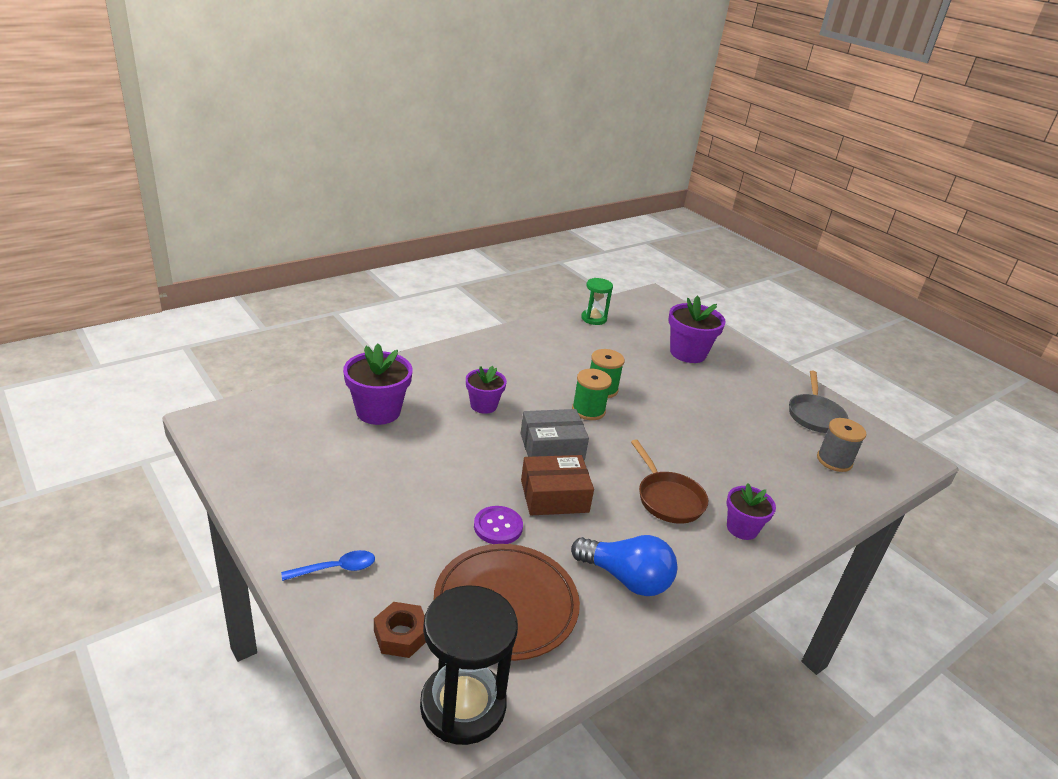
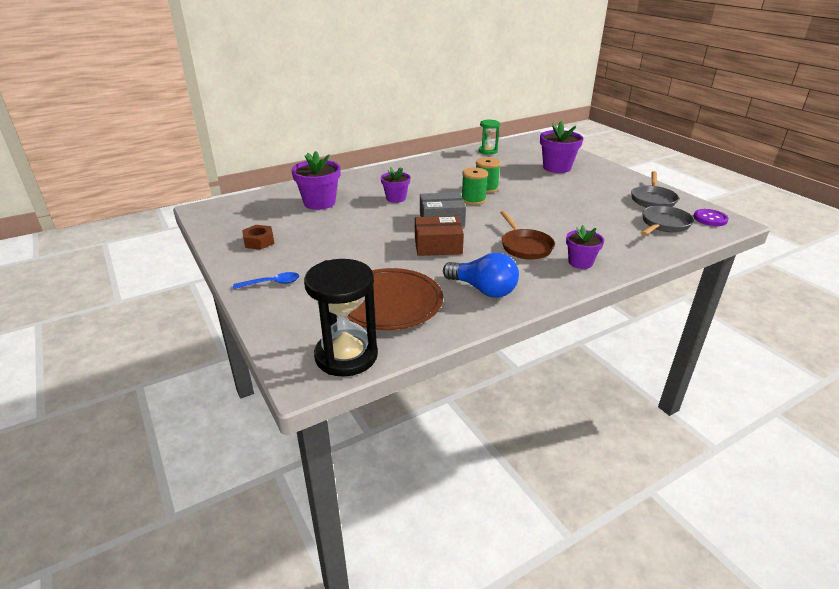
camera: 10 degrees right, 0 degrees up
brown nut [374,602,426,658] -> brown nut moved to [242,225,274,250]
purple button [474,506,523,544] -> purple button moved to [693,209,729,226]
grey spool [817,418,866,472] -> grey pan [641,206,694,235]

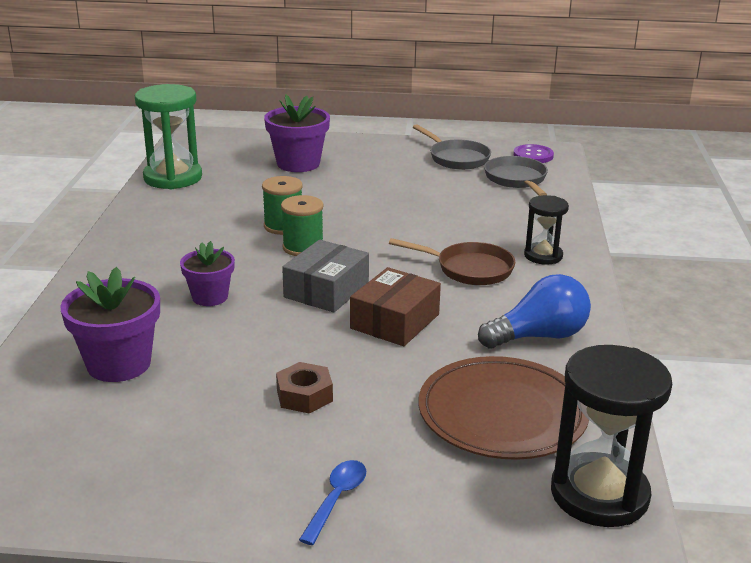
camera: 55 degrees left, 5 degrees down
brown nut [242,225,274,250] -> brown nut moved to [276,362,333,414]
green hourglass [479,119,500,155] -> green hourglass [135,84,202,189], size x1.75
purple flower pot [566,225,604,269] -> black hourglass [524,195,569,265]

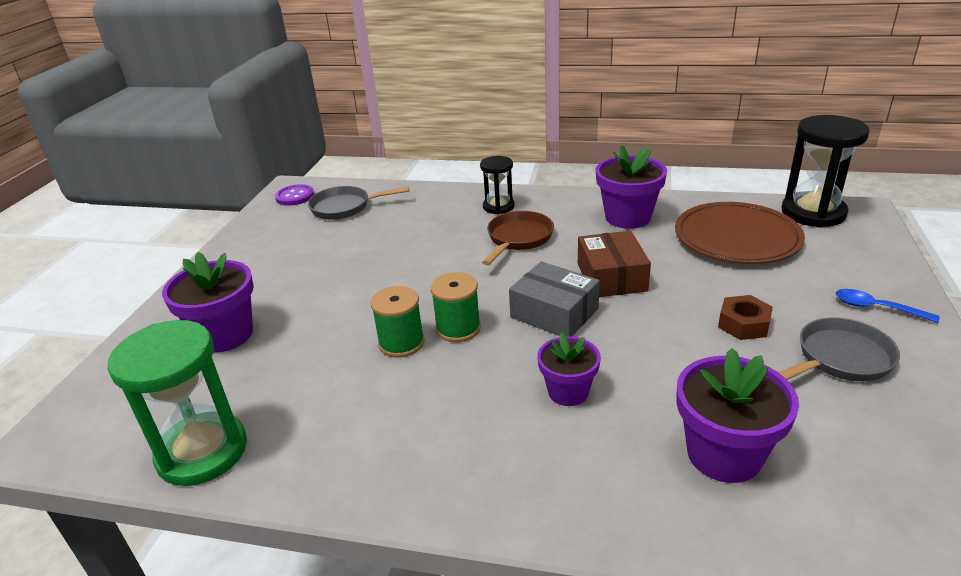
camera: 80 degrees left, 5 degrees up
brown box [350,267,441,346] -> brown box turned 45 degrees clockwise [578,231,651,297]
grey pan [413,124,491,170] -> grey pan moved to [779,318,900,381]
blue light bulb [478,274,591,348] -> purple flower pot [596,145,667,229]

